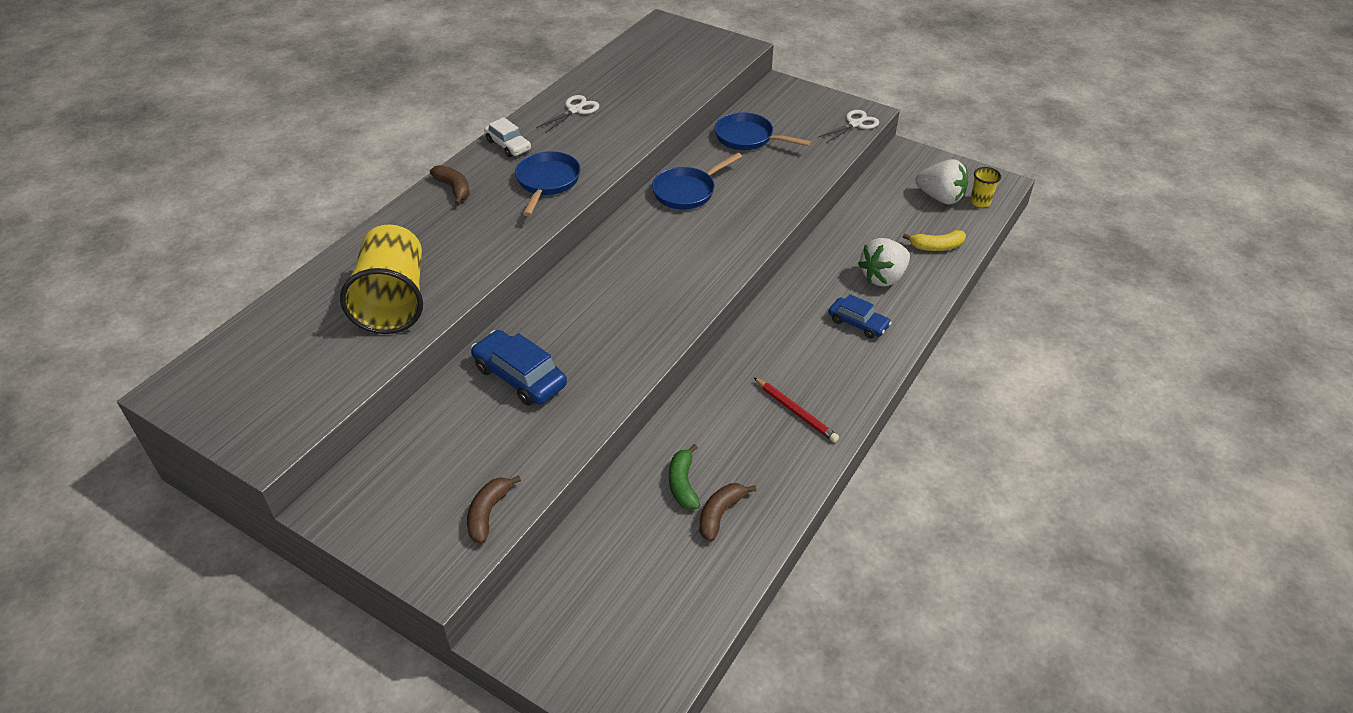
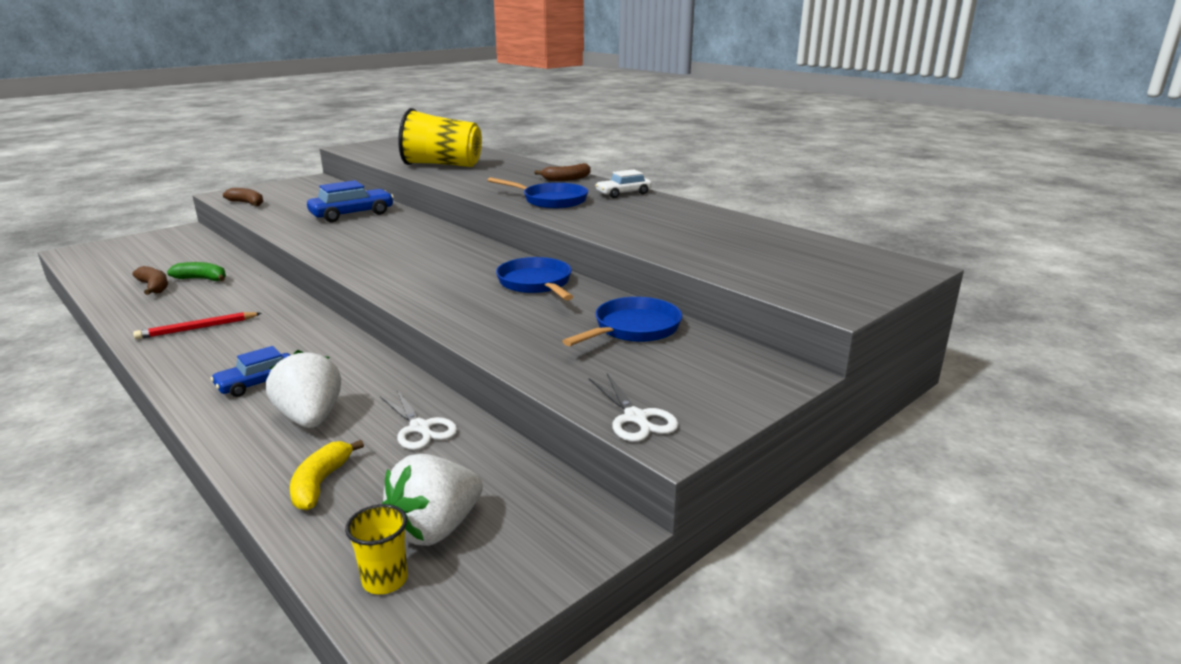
camera: 105 degrees right, 20 degrees down
white scissors [536,95,599,133] -> white scissors moved to [380,390,458,450]

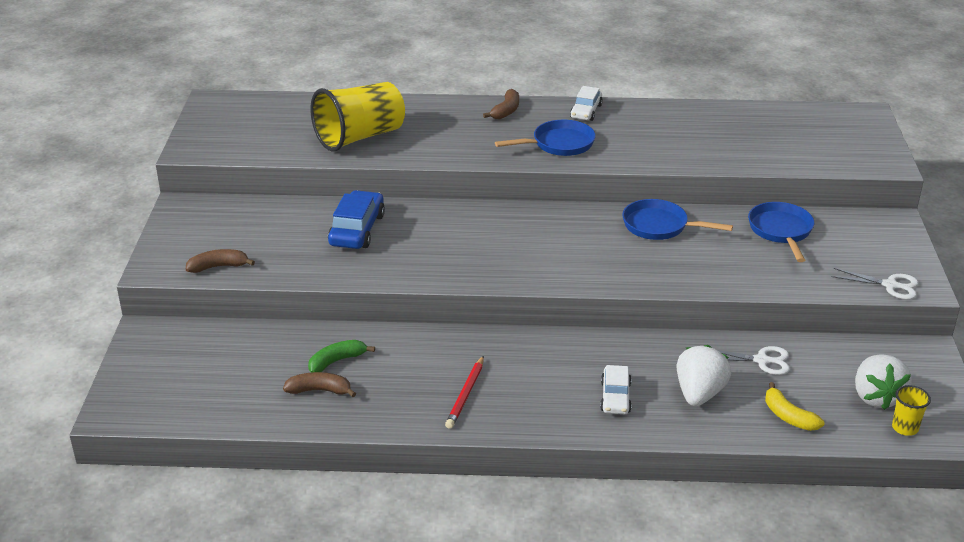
camera: 45 degrees left, 10 degrees up
blue car [210,346,290,397] -> white car [600,365,632,414]
white strawberry [266,350,341,428] -> white strawberry turned 90 degrees clockwise [677,345,731,406]

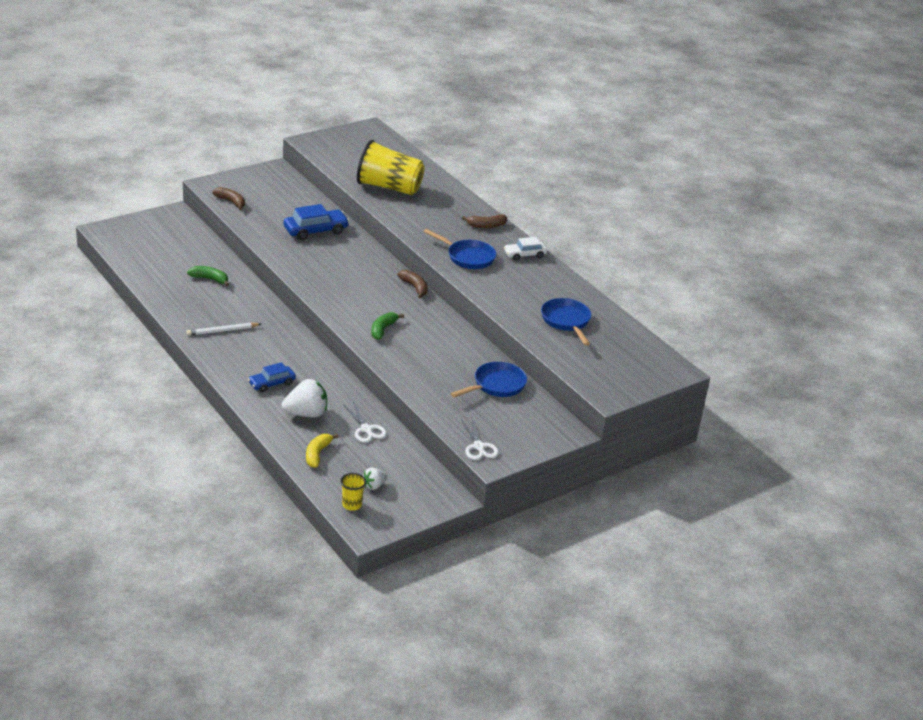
camera: 50 degrees right, 0 degrees up
brown banana [283,372,356,397] -> brown banana moved to [397,270,428,298]
red pencil [445,356,484,429] -> white pencil [186,323,261,336]
white car [600,365,632,414] -> blue car [248,362,296,392]
blue pan [622,199,733,240] -> blue pan moved to [541,298,591,345]
white strawberry [855,354,912,410] -> white strawberry [363,468,387,490], size x0.54
none -> green banana [371,312,404,340]

